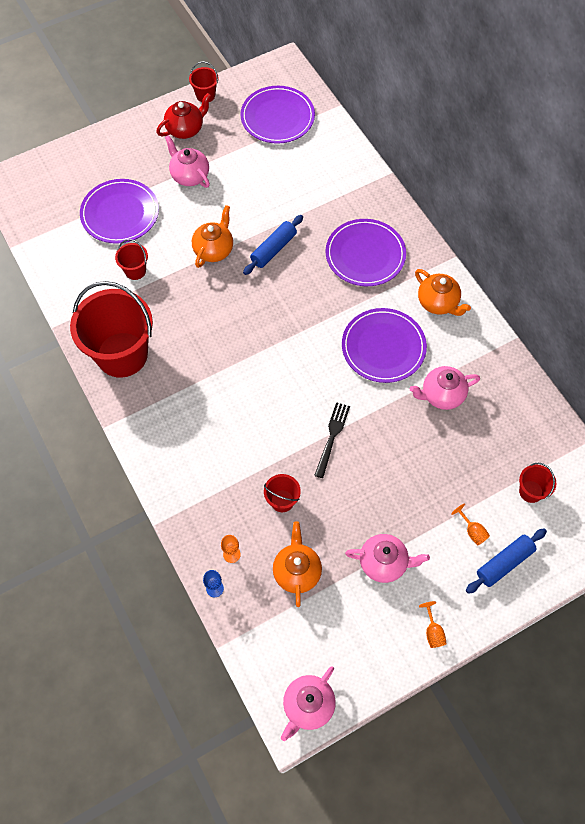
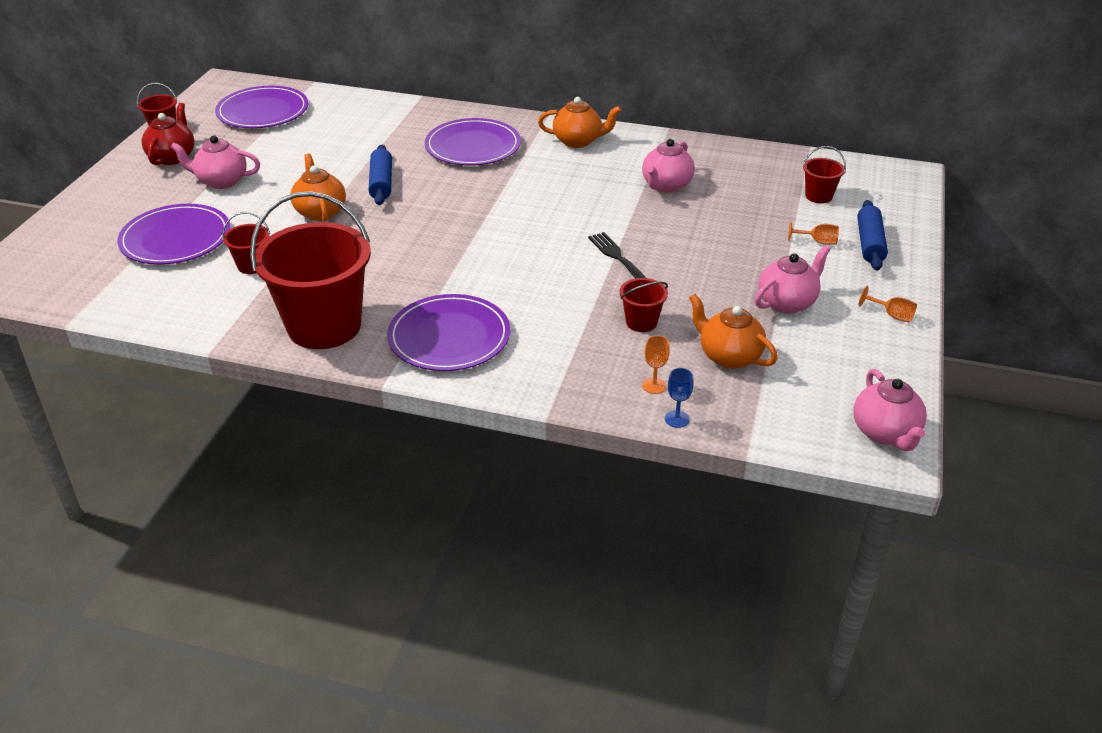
camera: 45 degrees left, 25 degrees down
purple plate [342,308,427,383] -> purple plate moved to [387,294,510,371]

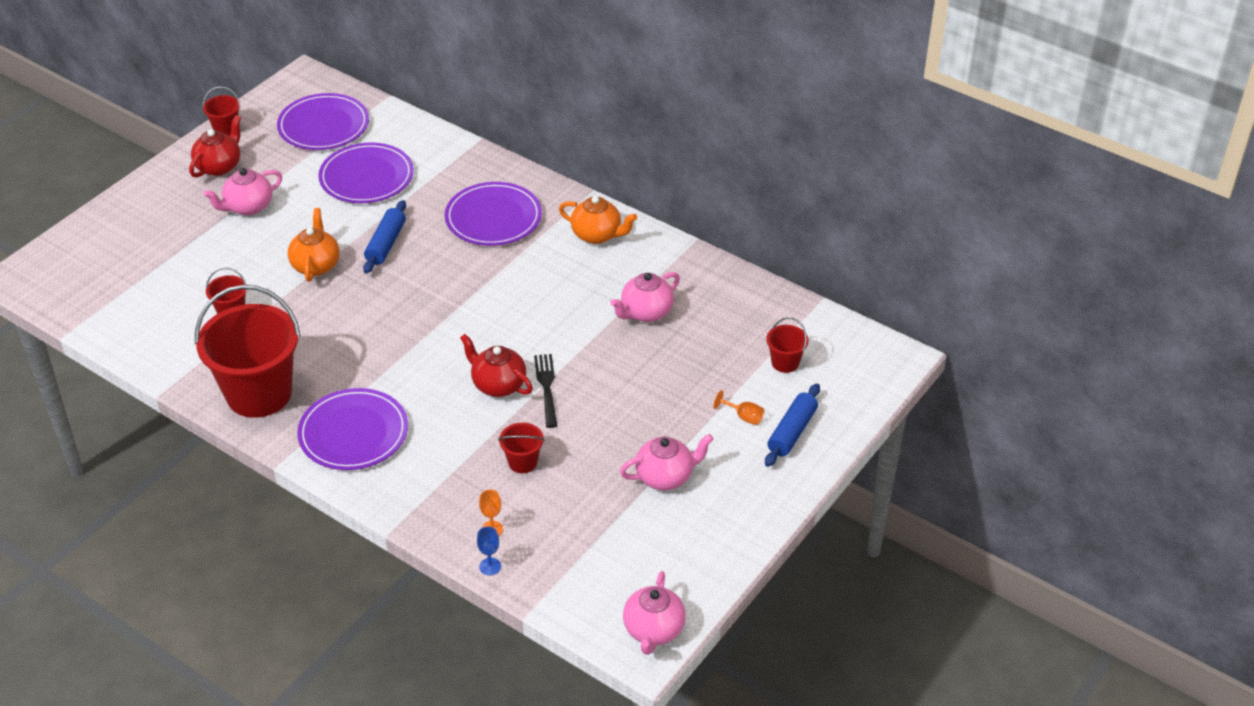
camera: 20 degrees right, 5 degrees up
purple plate [117,204,230,265] -> purple plate moved to [318,142,414,203]
pink teapot [170,135,260,189] -> pink teapot turned 60 degrees counterclockwise [204,168,282,215]
orange teapot [689,294,778,369] -> none
orange goblet [859,286,917,323] -> none
none -> red teapot [460,334,533,397]

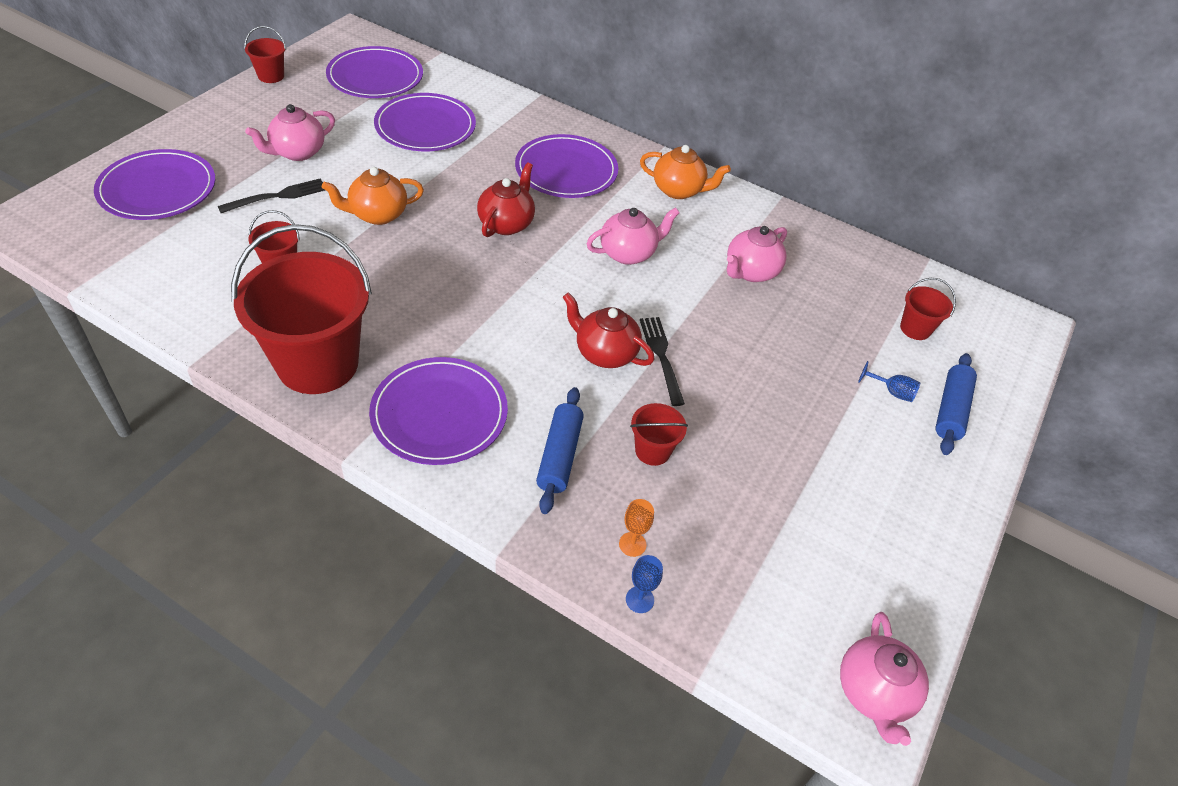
camera: 10 degrees left, 5 degrees up
red teapot [189,115,241,178] -> red teapot moved to [477,163,535,237]
orange teapot [288,208,340,282] -> orange teapot turned 105 degrees counterclockwise [322,167,424,225]
blue rolling pin [363,200,406,274] -> blue rolling pin moved to [536,387,584,514]
pink teapot [620,434,714,490] -> pink teapot moved to [586,207,680,265]
orange goblet [713,390,764,425] -> blue goblet [858,361,920,402]
none -> purple plate [94,149,215,220]
none -> black fork [218,178,325,213]

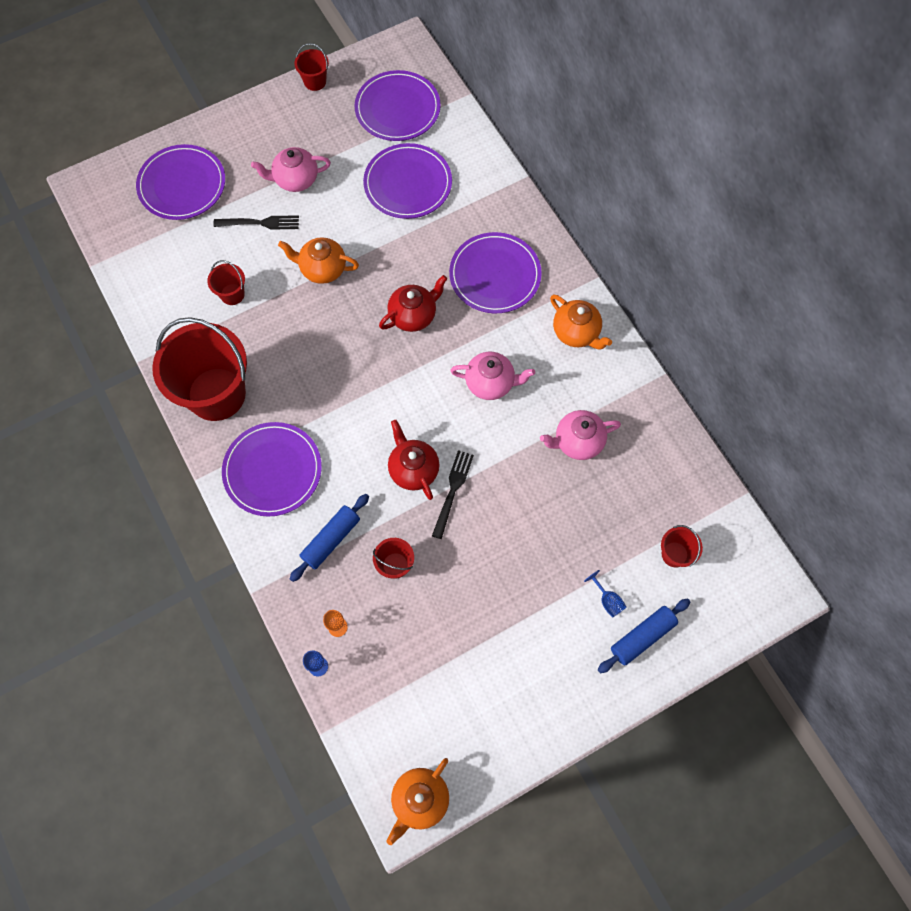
camera: 35 degrees right, 20 degrees up
pink teapot [840,612,929,746] -> orange teapot [386,758,449,845]

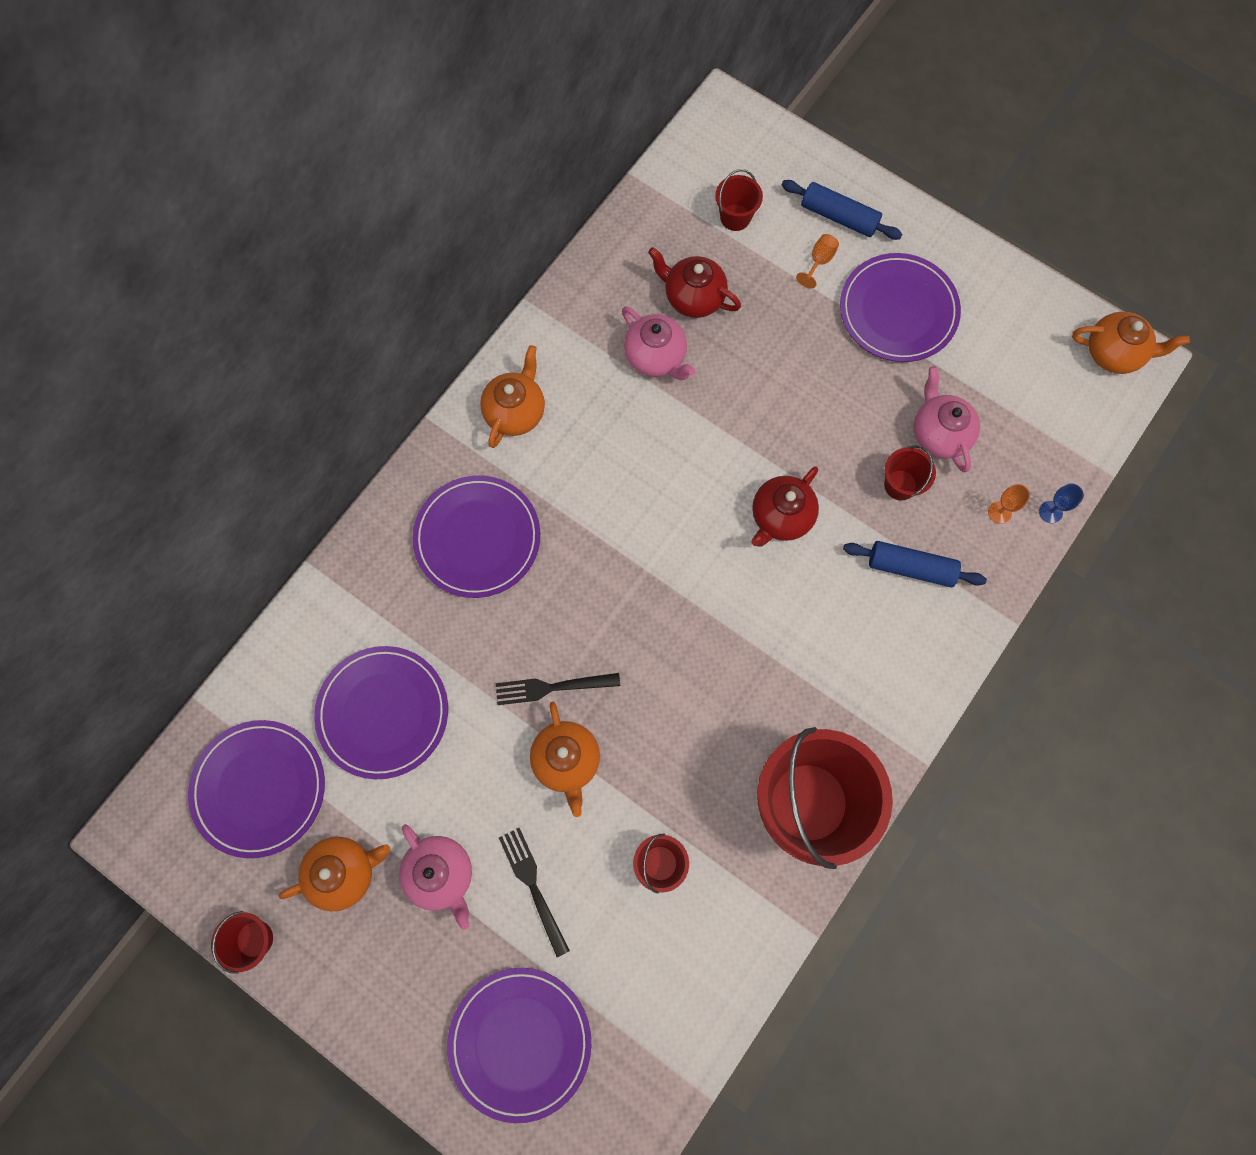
camera: 115 degrees left, 5 degrees up
purple plate [222,422,322,517] -> purple plate moved to [840,253,961,362]
red teapot [379,275,447,332] -> red teapot moved to [648,247,741,318]
black fork [432,450,474,539] -> black fork moved to [496,673,620,705]
pink teapot [450,352,535,400] -> pink teapot moved to [914,366,980,472]
blue goblet [584,570,626,617] -> orange goblet [796,234,839,289]
none -> orange teapot [279,837,390,911]

